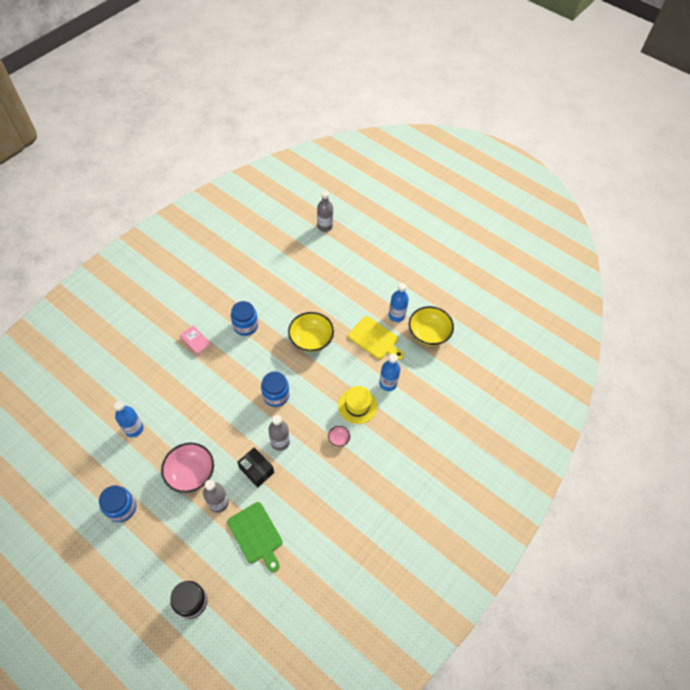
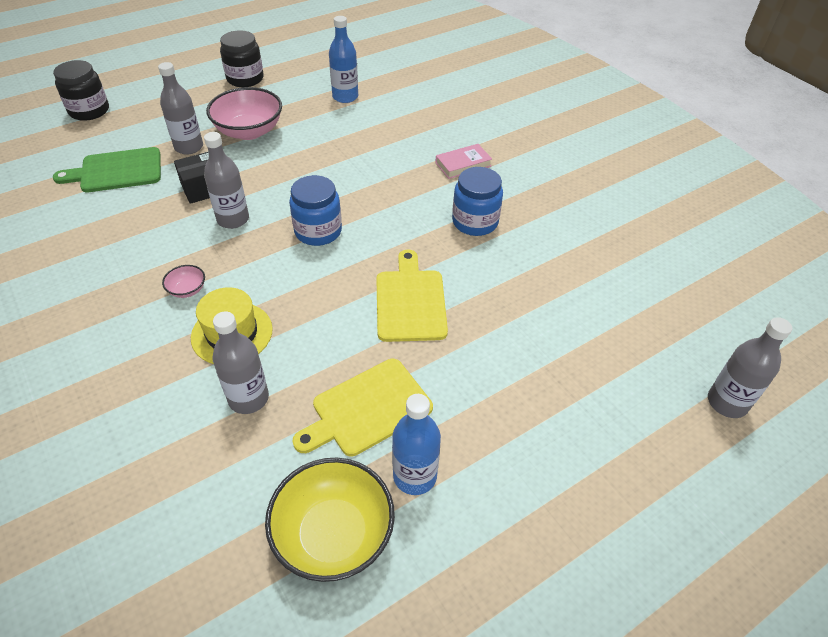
camera: 110 degrees right, 10 degrees down
blue jar [99,485,136,522] -> black jar [220,30,264,87]
yellow bowl [288,312,334,352] -> yellow cutting board [376,249,448,342]
blue bottle [379,354,400,391] -> grey bottle [212,312,269,414]

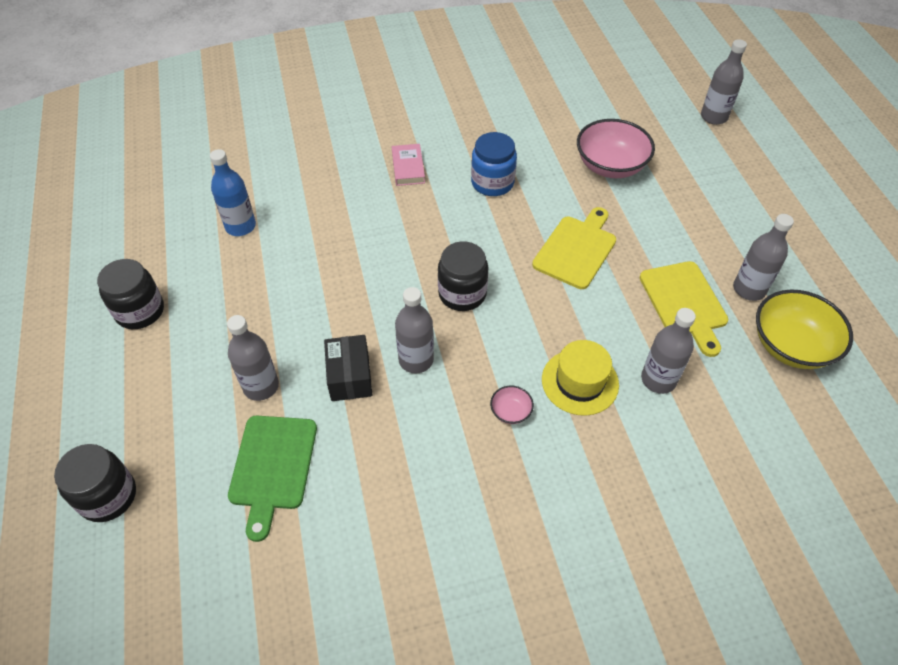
camera: 70 degrees left, 5 degrees up
pink bowl [206,87,282,140] -> pink bowl moved to [577,119,655,178]
blue jar [289,175,342,246] -> black jar [438,241,489,311]
yellow cutting board [376,249,448,342] -> yellow cutting board turned 105 degrees clockwise [532,207,616,289]
blue bottle [392,394,441,495] -> grey bottle [733,214,794,301]

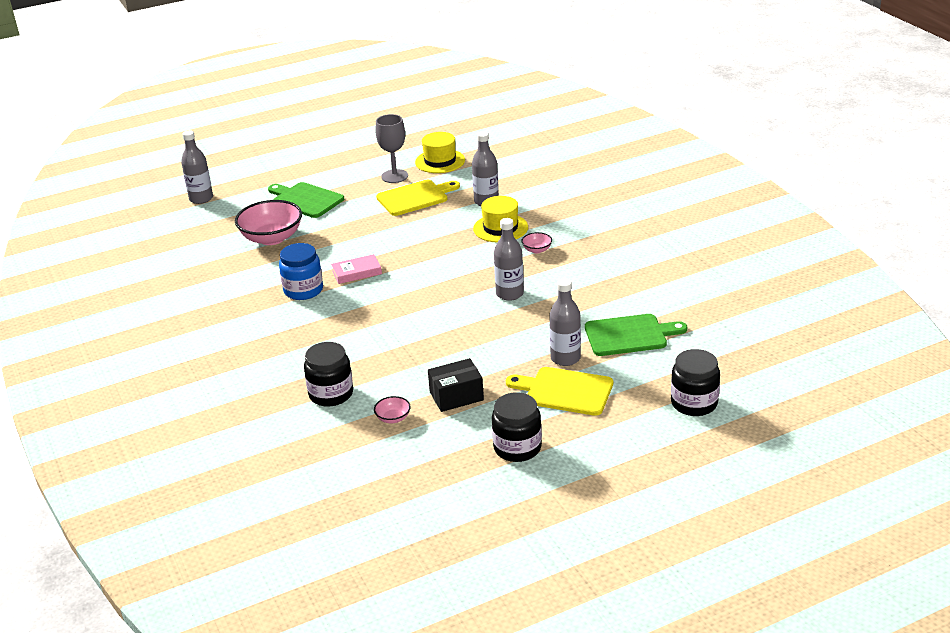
camera: 100 degrees left, 20 degrees down
blue bottle [210,149,256,236] -> pink bowl [374,396,411,423]
black box [324,335,372,401] -> black box moved to [428,358,484,412]
pink book [392,144,425,186] -> pink book moved to [331,254,382,284]
black jar [438,241,489,311] -> black jar moved to [304,342,353,407]
yellow cutting board [532,207,616,289] -> yellow cutting board moved to [506,367,613,416]
grey bottle [733,214,794,301] -> grey goblet [375,114,408,183]
yellow bowl [756,290,853,369] -> yellow hat [415,132,465,173]
none -> green cutting board [268,182,344,218]

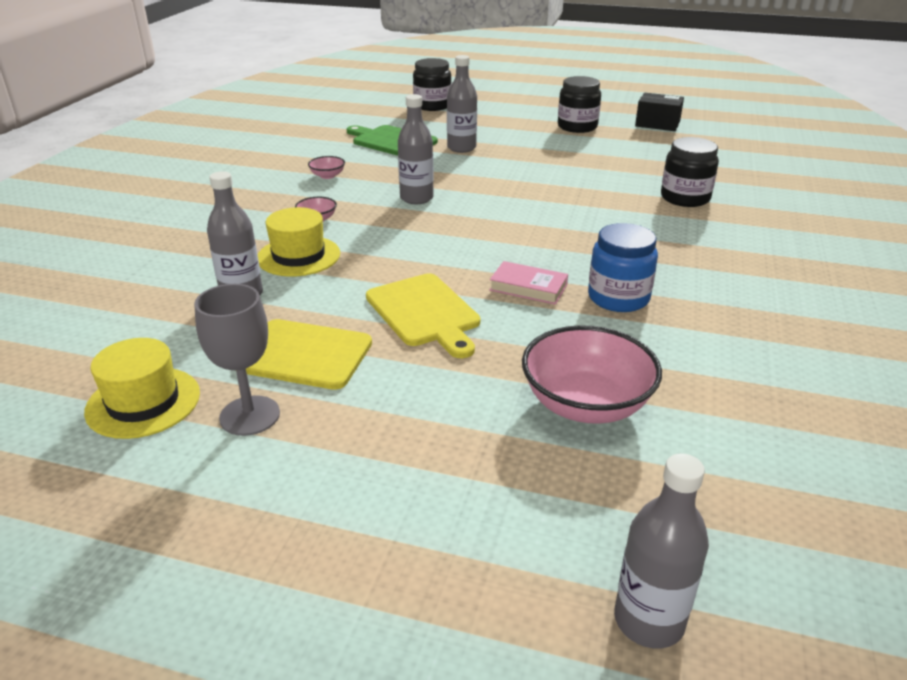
camera: 140 degrees left, 0 degrees up
green cutting board [268,182,344,218] -> none
pink bowl [374,396,411,423] -> pink bowl moved to [308,156,345,179]
black box [428,358,484,412] -> black box moved to [635,93,684,131]
yellow cutting board [506,367,613,416] -> yellow cutting board moved to [366,273,480,358]

